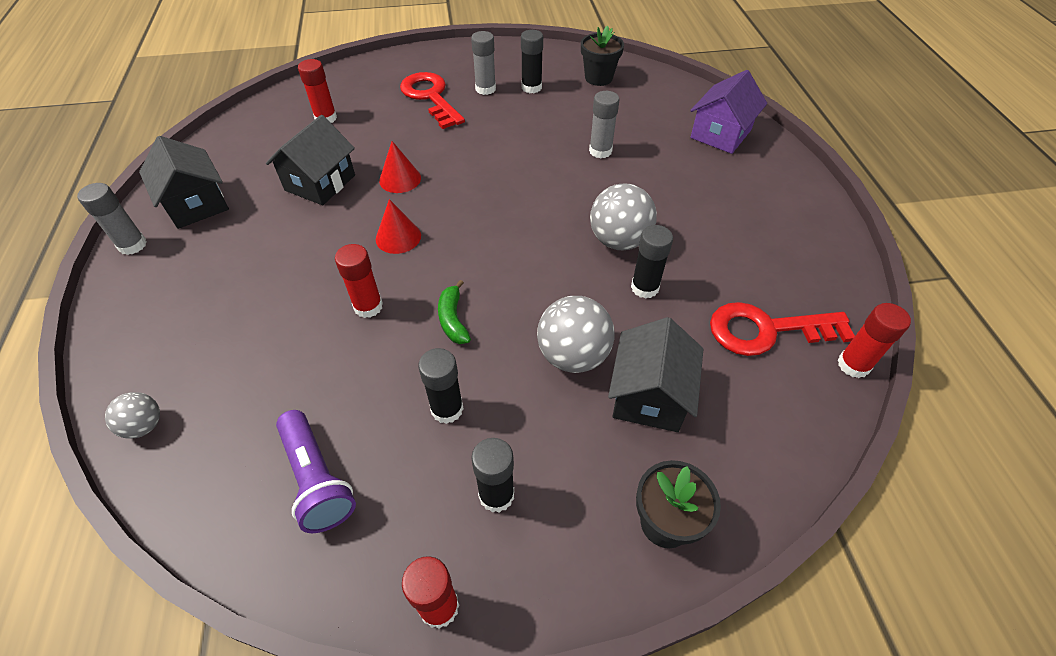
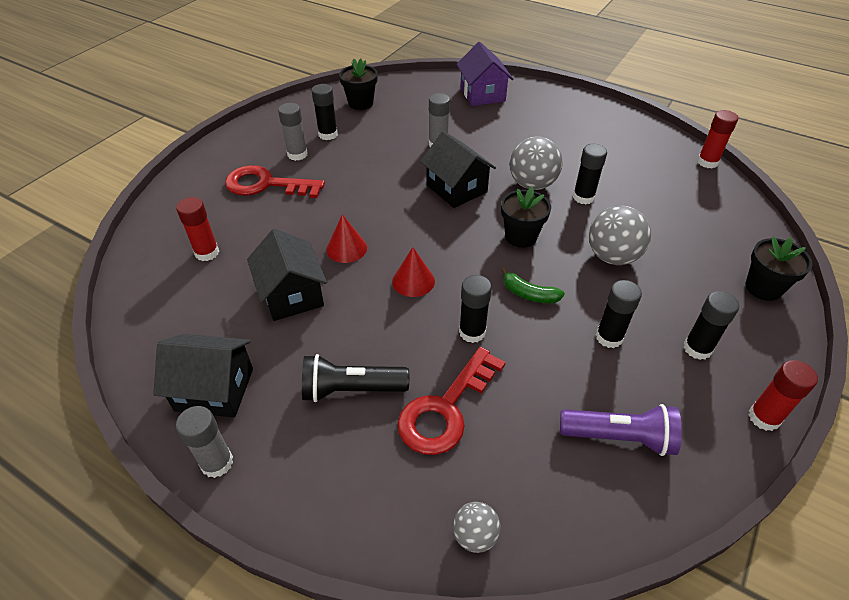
camera: 50 degrees left, 5 degrees down
red glue stick [335,244,383,318] -> black glue stick [459,275,492,343]
black house [608,317,703,432] -> black house moved to [420,131,496,208]
red key [710,302,855,356] -> red key moved to [398,347,506,455]
none -> black flashlight [302,354,409,402]
none -> black flower pot [501,187,551,248]

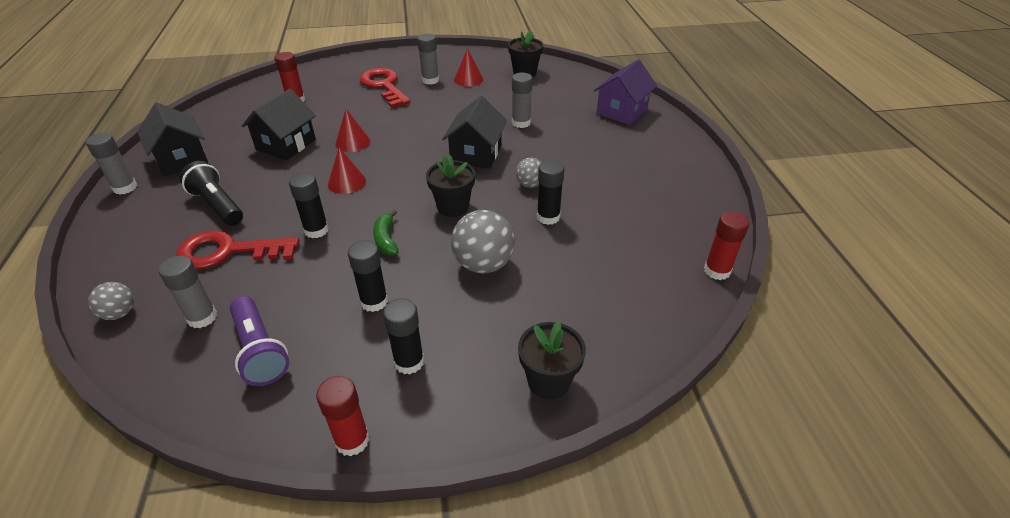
camera: 50 degrees right, 5 degrees down
black glue stick [312,84,338,140] -> red cone [454,48,483,87]
grey ball [509,136,563,190] -> grey ball [516,158,542,188], size x0.56
none -> grey glue stick [158,256,217,328]

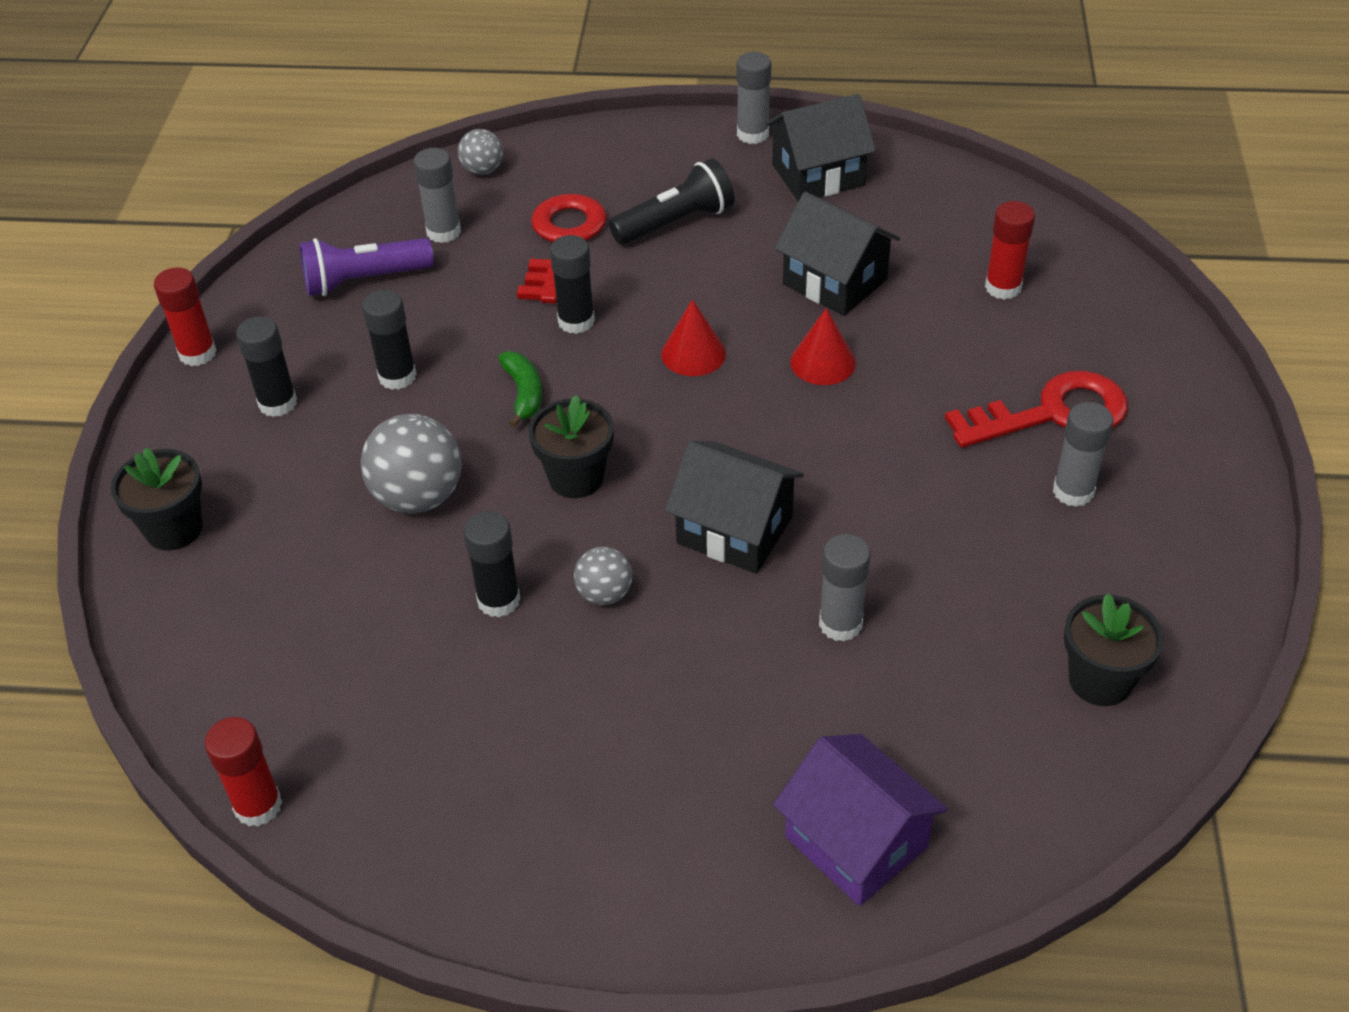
camera: 105 degrees right, 5 degrees up
green banana [373,210,399,255] -> green banana turned 75 degrees clockwise [498,351,542,428]
red cone [454,48,483,87] -> none

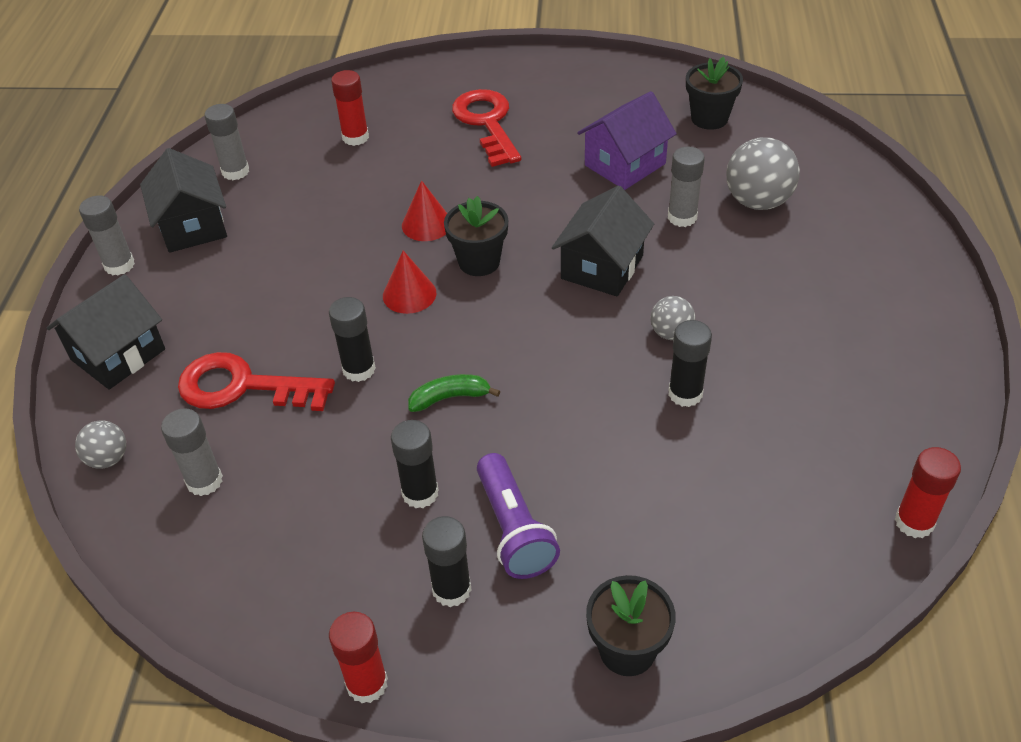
camera: 90 degrees left, 0 degrees up
purple flashlight [300,238,434,296] -> purple flashlight moved to [477,453,560,579]
grey ball [361,414,462,514] -> grey ball moved to [726,137,800,210]
black flower pot [529,395,614,498] -> black flower pot moved to [444,196,508,276]
black flashlight [609,158,735,245] -> none
purple house [773,734,948,906] -> purple house moved to [577,91,677,190]
black house [774,192,900,316] -> black house moved to [47,274,165,390]
grey glue stick [1053,402,1113,507] -> grey glue stick moved to [205,104,249,180]

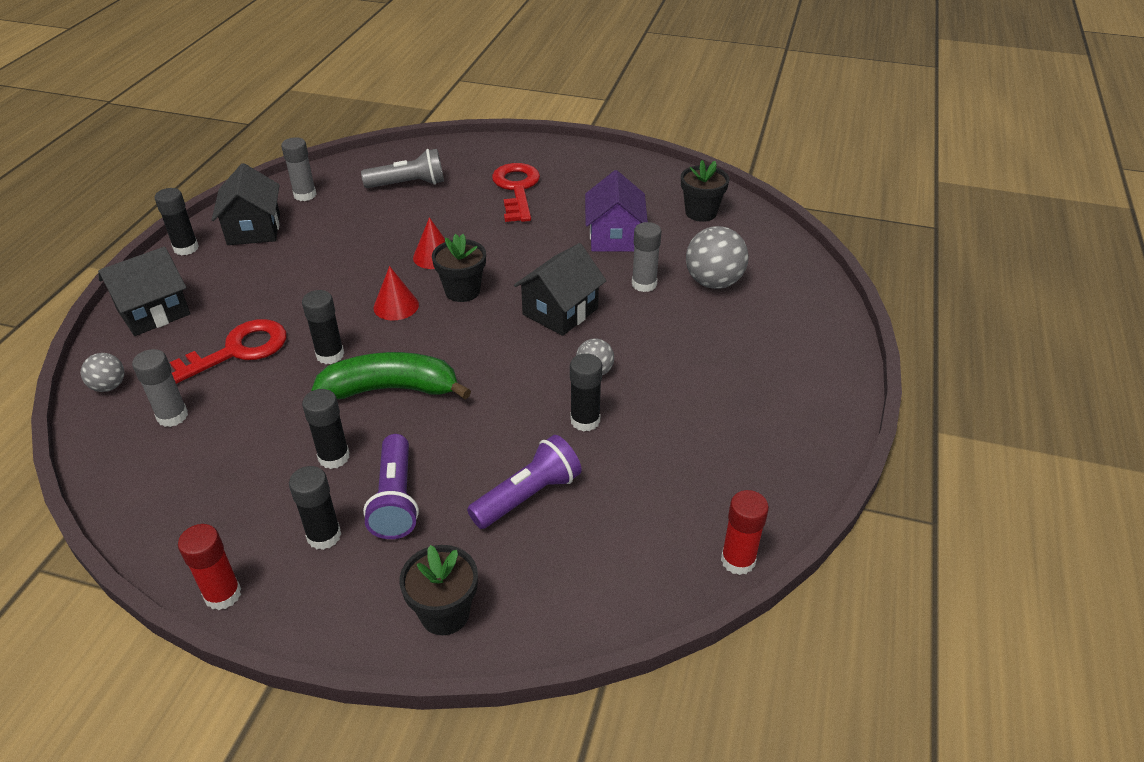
camera: 10 degrees right, 5 degrees down
grey glue stick [79,195,135,276] -> black glue stick [154,188,199,255]
red key [178,352,335,411] -> red key turned 120 degrees clockwise [170,319,286,384]
red glue stick [331,70,369,146] -> grey flashlight [361,149,444,188]
green banana [408,374,500,412] -> green banana [311,352,471,400], size x1.98
purple house [577,91,677,190] -> purple house turned 60 degrees counterclockwise [585,170,648,252]
none -> purple flashlight [467,435,582,529]

